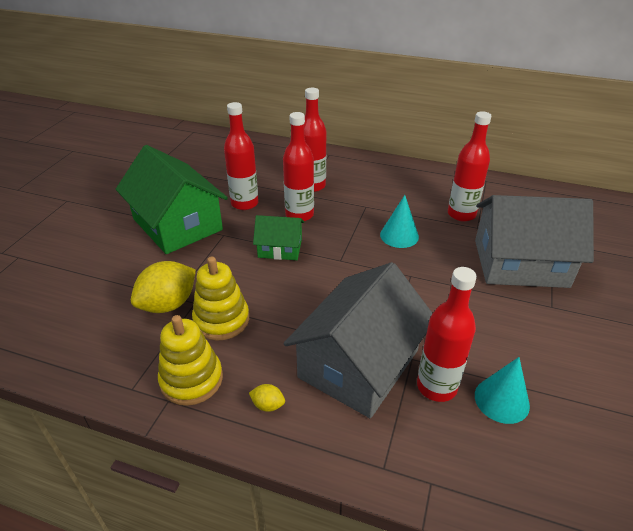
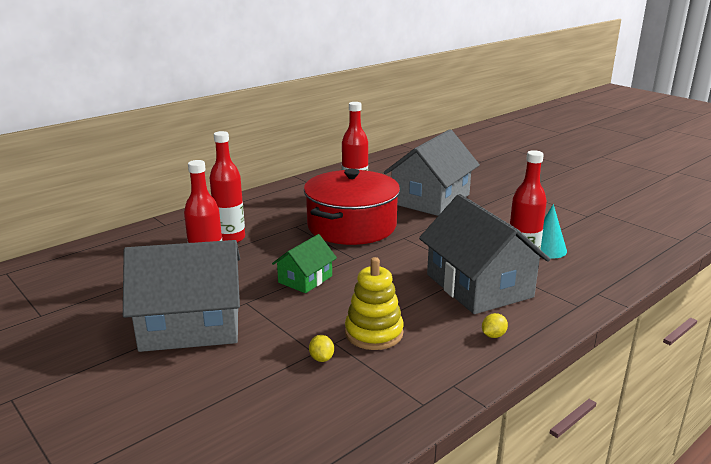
camera: 60 degrees left, 15 degrees down
green house [116,145,228,254] -> grey house [123,240,240,352]
yellow lemon [131,261,196,313] -> yellow lemon [309,335,334,362], size x0.45
yellow stacking toy [158,315,223,406] -> none
red bottle [283,112,314,221] -> none
turquoise cone [380,195,419,248] -> red pot [304,169,400,245]

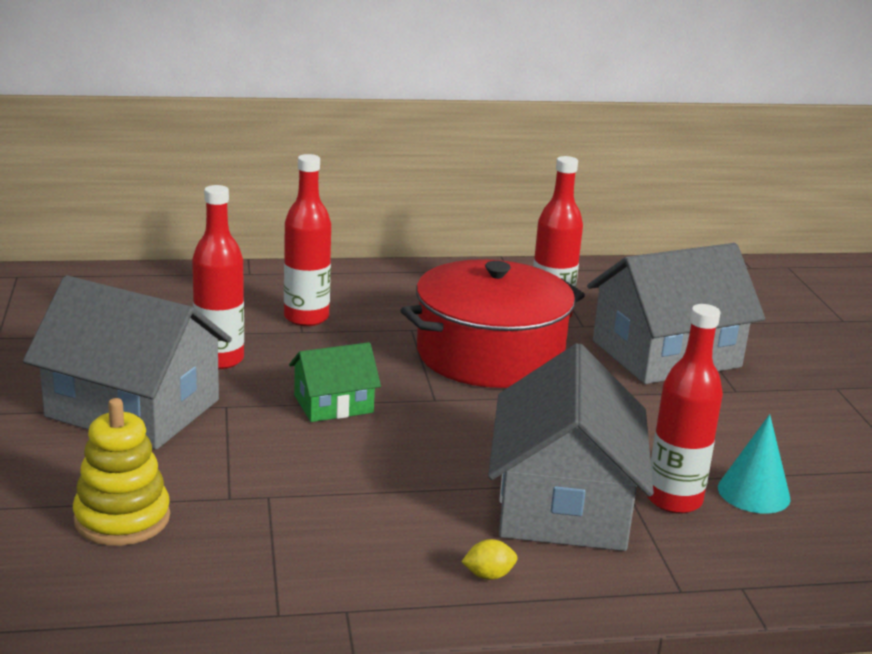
camera: 30 degrees right, 0 degrees up
yellow lemon [309,335,334,362] -> none
yellow stacking toy [345,257,404,350] -> yellow stacking toy moved to [73,398,170,546]

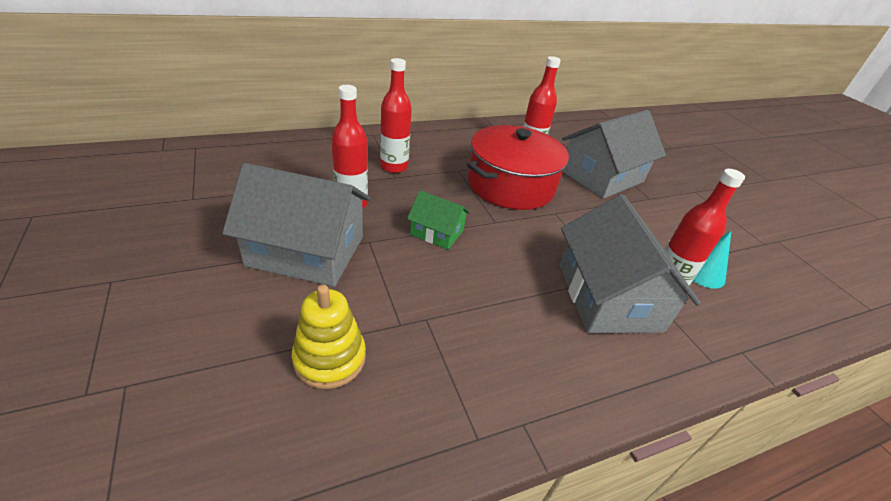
camera: 15 degrees left, 15 degrees up
green house [289,342,381,422] -> green house turned 60 degrees clockwise [407,190,470,250]
yellow lemon [461,539,518,580] -> none

